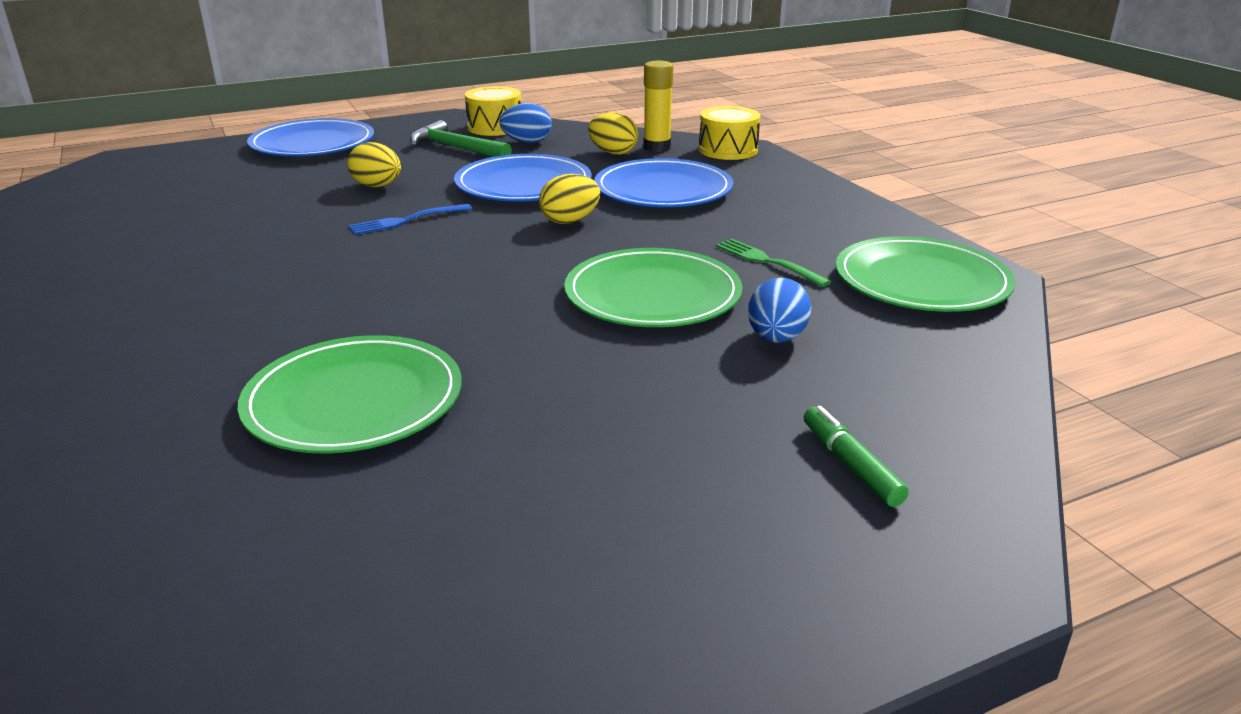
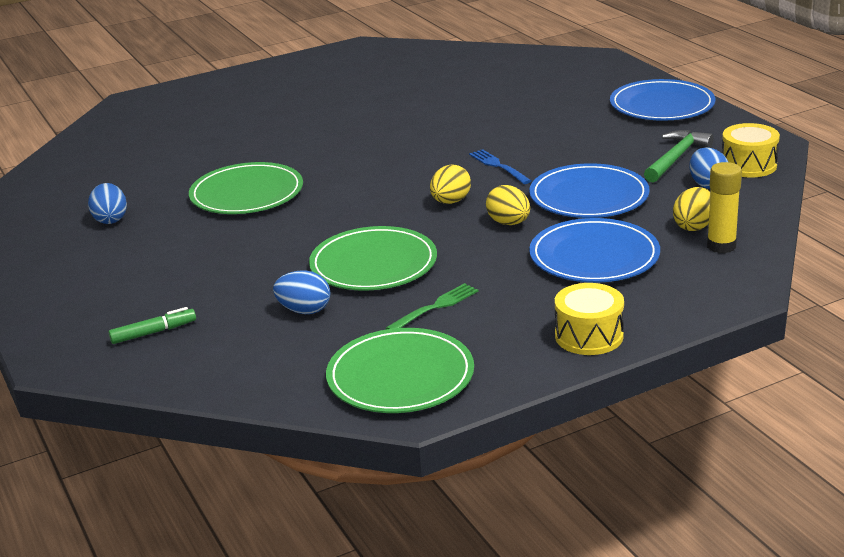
camera: 90 degrees right, 0 degrees up
yellow egg [348,142,401,187] -> yellow egg moved to [430,165,471,204]
yellow drum [699,106,760,160] -> yellow drum moved to [555,283,624,355]
none -> blue egg [88,183,127,224]

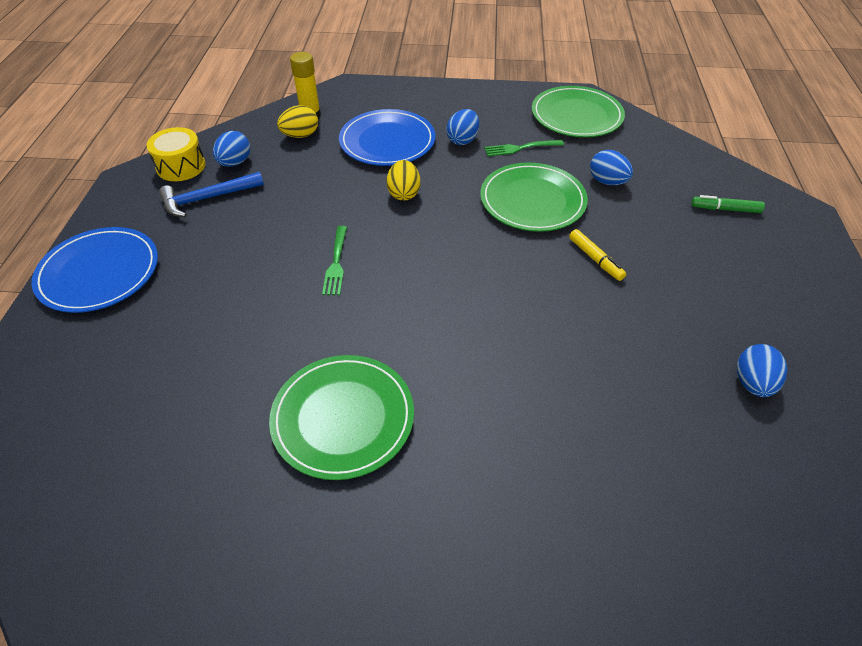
camera: 150 degrees left, 20 degrees up
green plate [189,162,303,214] -> green plate moved to [269,355,414,480]
yellow egg [430,165,471,204] -> none
blue fork [469,149,531,184] -> green fork [322,226,347,295]
blue plate [529,163,650,218] -> none
yellow drum [555,283,624,355] -> none
green hammer [644,130,714,183] -> blue hammer [159,172,264,217]
none -> blue egg [447,109,479,145]
none -> yellow marker [569,229,626,281]

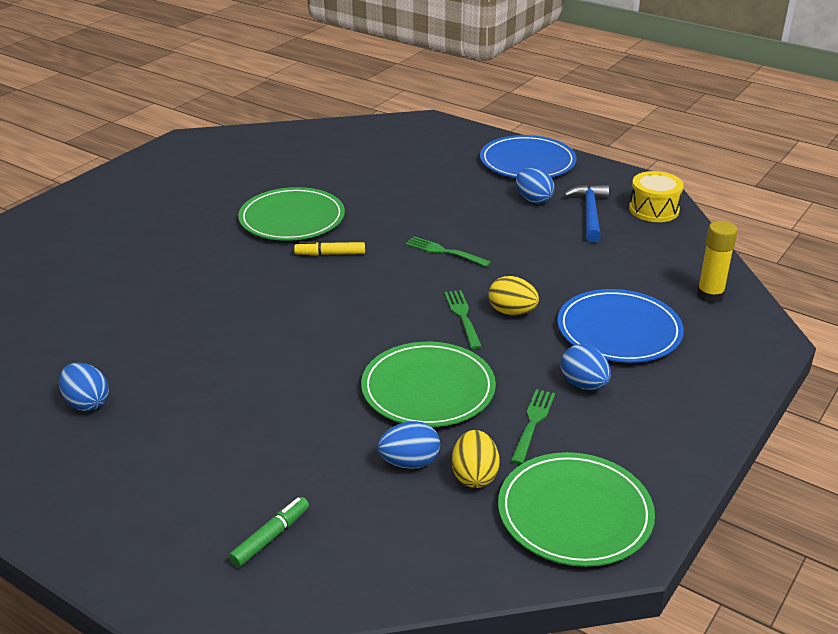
camera: 120 degrees right, 15 degrees down
blue egg [213,131,250,167] -> blue egg moved to [516,168,555,204]
yellow egg [277,105,318,138] -> yellow egg moved to [452,430,500,488]
yellow marker [569,229,626,281] -> yellow marker moved to [294,241,365,256]
none -> green fork [444,290,482,349]

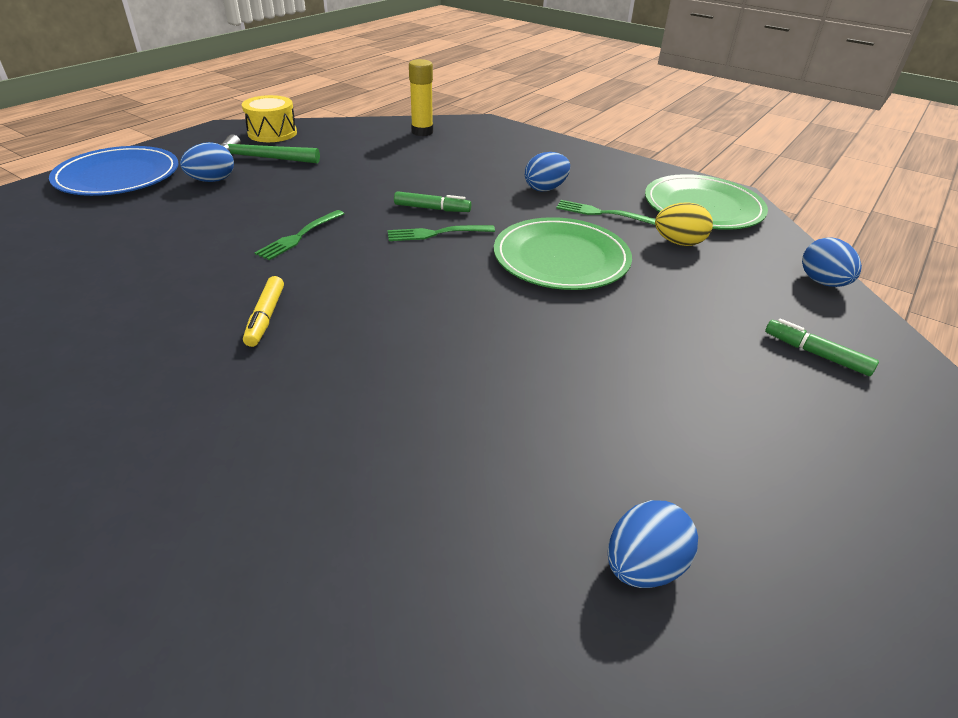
camera: 90 degrees left, 5 degrees up
green plate [238,187,345,241] -> none
blue egg [378,421,440,469] -> blue egg moved to [802,237,862,287]
yellow egg [489,276,539,315] -> green marker [394,191,471,212]
blue plate [557,289,684,363] -> none
blue hammer [564,185,609,242] -> green hammer [220,134,320,164]

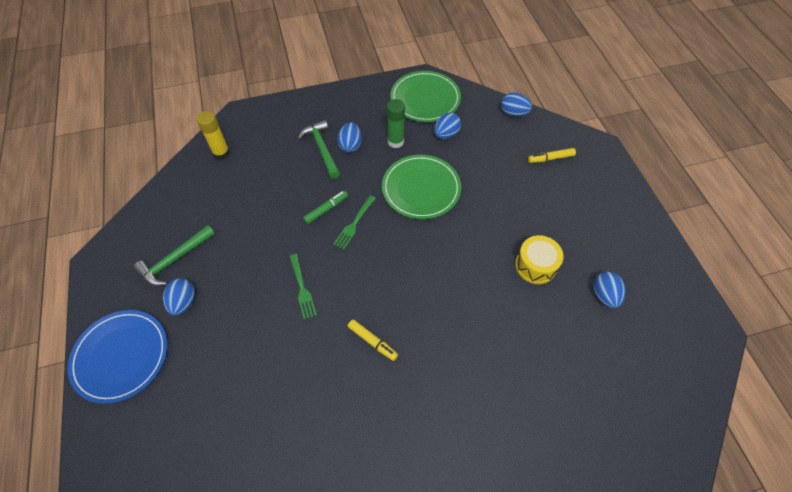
camera: 50 degrees left, 20 degrees up
yellow drum [242,95,297,142] -> yellow drum moved to [515,235,564,284]
green fork [556,200,655,225] -> green glue stick [387,99,405,148]
yellow egg [655,202,713,246] -> blue egg [434,113,461,139]
green marker [765,319,879,376] -> yellow marker [528,148,576,163]
none -> green hammer [298,120,340,179]

